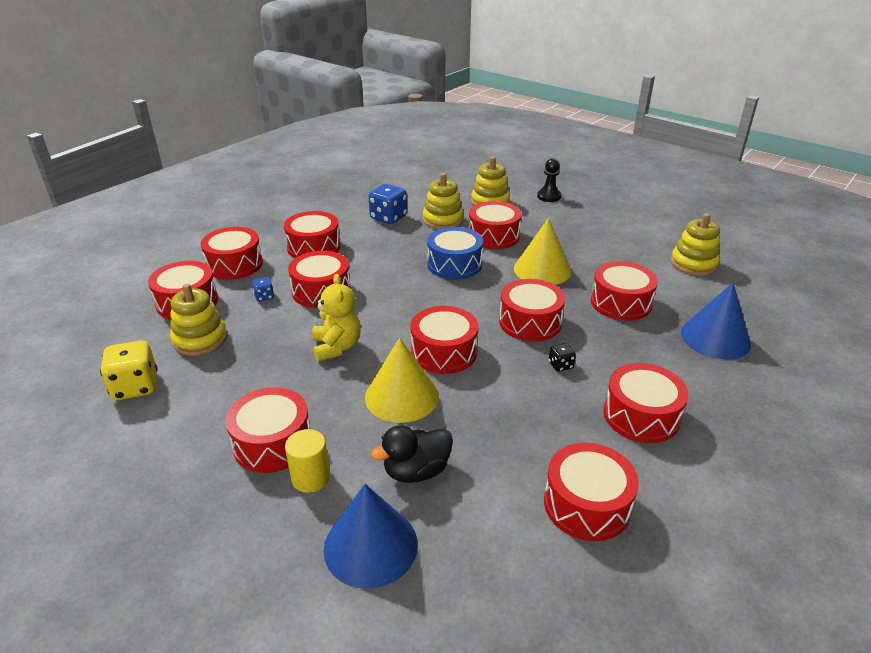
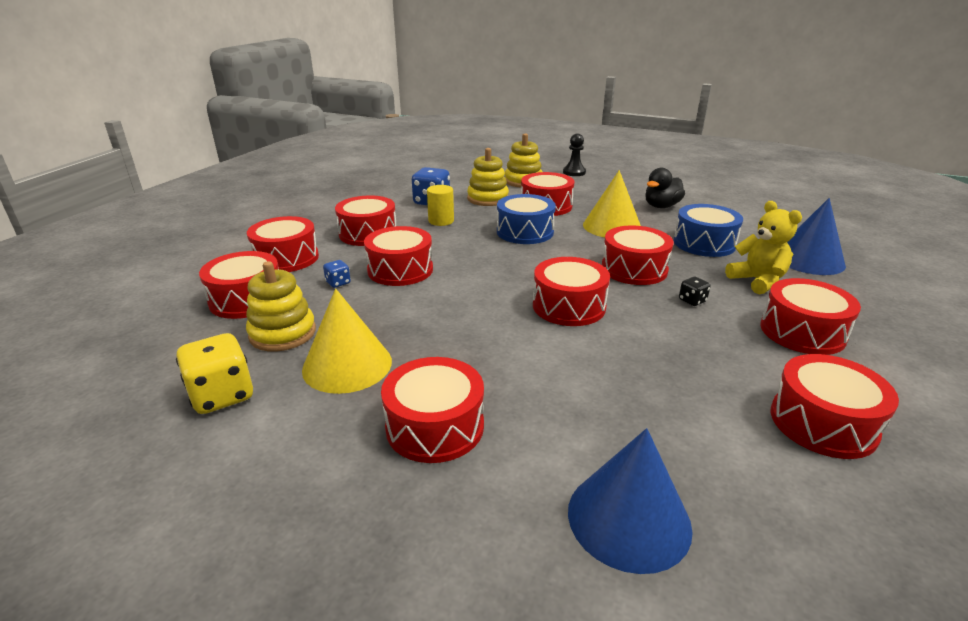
camera: 15 degrees left, 5 degrees down
yellow cylinder [285,429,330,493] -> yellow cylinder moved to [427,185,454,226]
yellow teddy bear [312,274,361,362] -> yellow teddy bear moved to [725,201,802,294]
yellow cone [365,338,439,423] -> yellow cone moved to [302,289,392,394]
black duck [371,425,453,483] -> black duck moved to [645,168,685,208]
red drum [591,261,658,321] -> blue drum [674,204,743,257]
yellow stacking toy [671,213,720,276] -> none

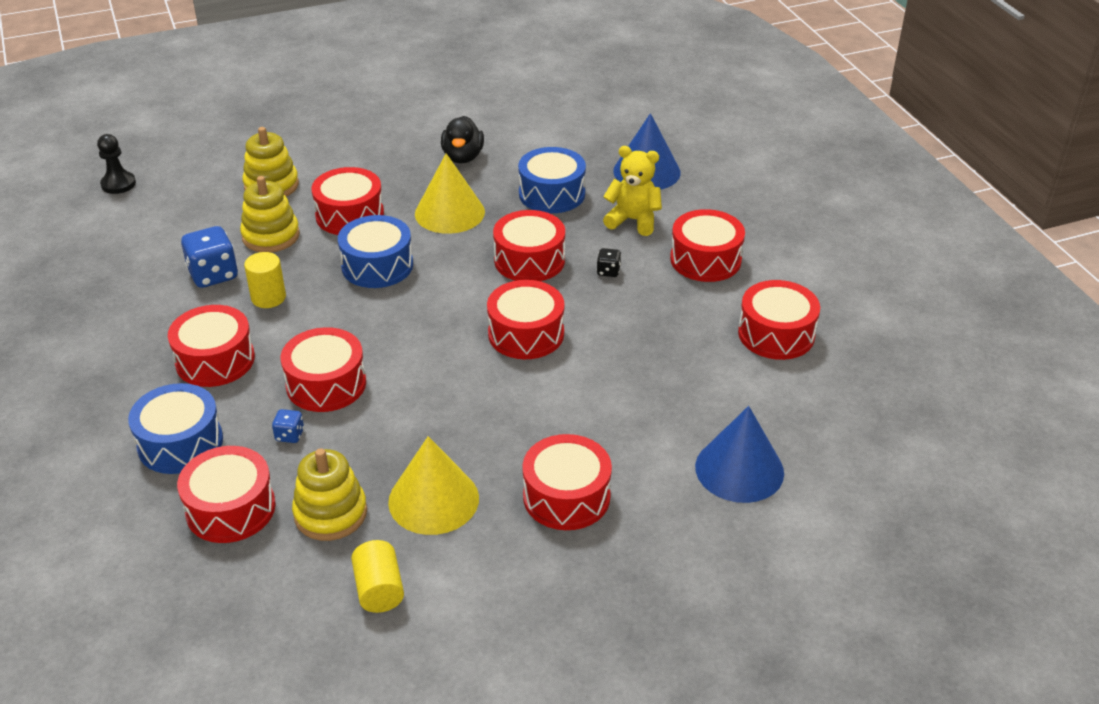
camera: 45 degrees left, 10 degrees up
yellow dice [176,333,253,414] -> yellow cylinder [351,540,404,613]
red drum [247,216,319,272] -> blue drum [128,383,223,474]
black pawn [563,133,586,176] -> black pawn moved to [97,134,136,194]

